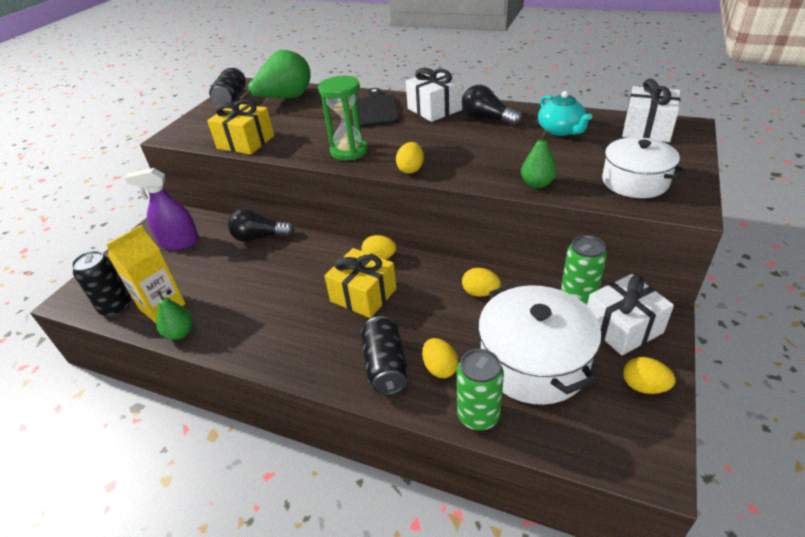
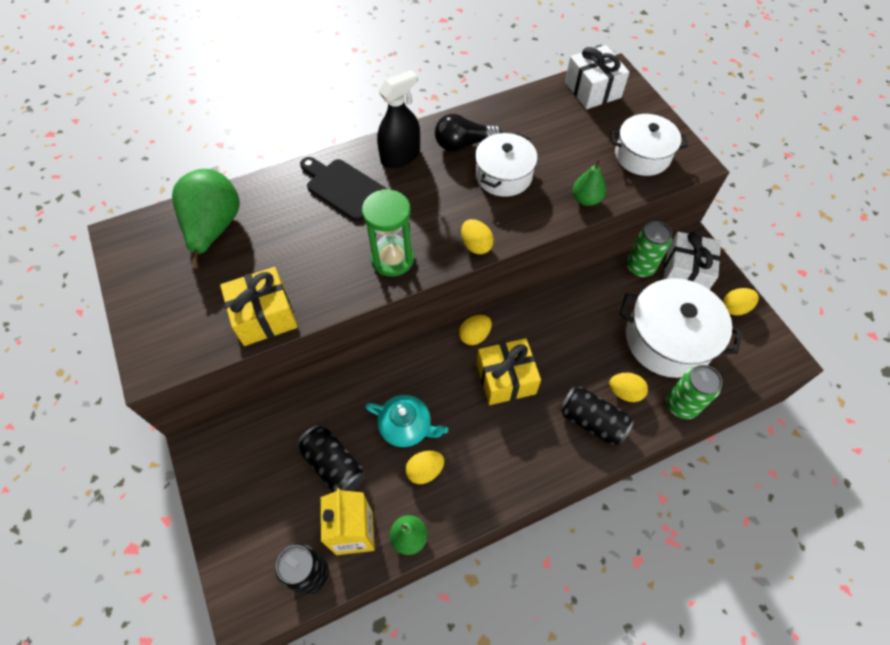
camera: 50 degrees left, 20 degrees up
purple spray bottle [125,168,199,250] -> none
black can [209,67,246,105] -> black can moved to [297,425,365,492]
black light bulb [228,208,295,242] -> none
white gift [406,68,462,122] -> black spray bottle [377,70,420,168]
yellow egg [462,268,501,297] -> yellow egg moved to [406,451,444,484]
turquoise teapot [538,91,592,136] -> turquoise teapot moved to [365,395,448,447]
none -> white pot [475,132,538,197]

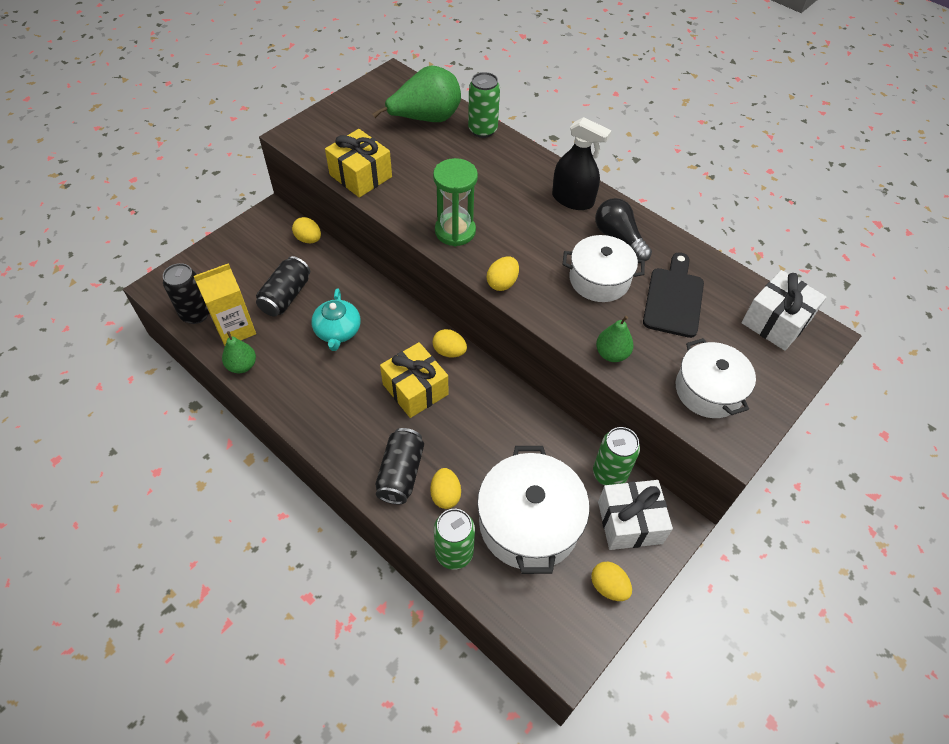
camera: 65 degrees right, 5 degrees down
black cutting board [300,157,387,221] -> black cutting board moved to [643,252,704,338]
yellow egg [406,451,444,484] -> yellow egg moved to [292,217,321,243]
none -> green can [468,72,500,138]

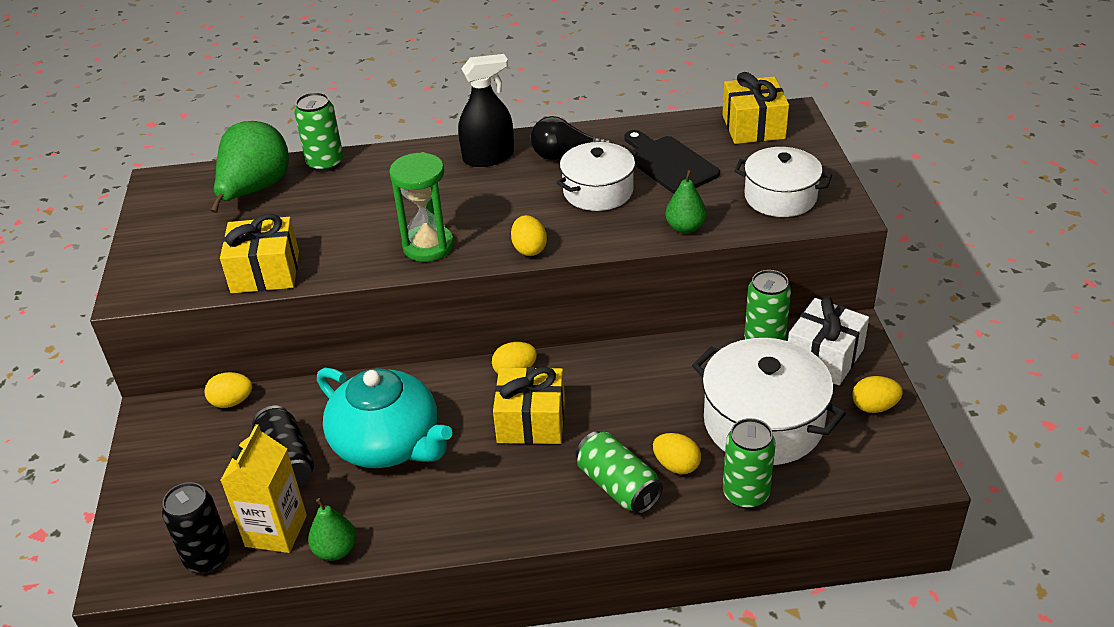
camera: 45 degrees left, 15 degrees down
turquoise teapot [311,288,361,351] -> turquoise teapot [317,368,453,468], size x1.69
black can [375,428,424,504] -> green can [576,431,663,514]
white gift [741,270,826,351] -> yellow gift [722,72,789,144]

